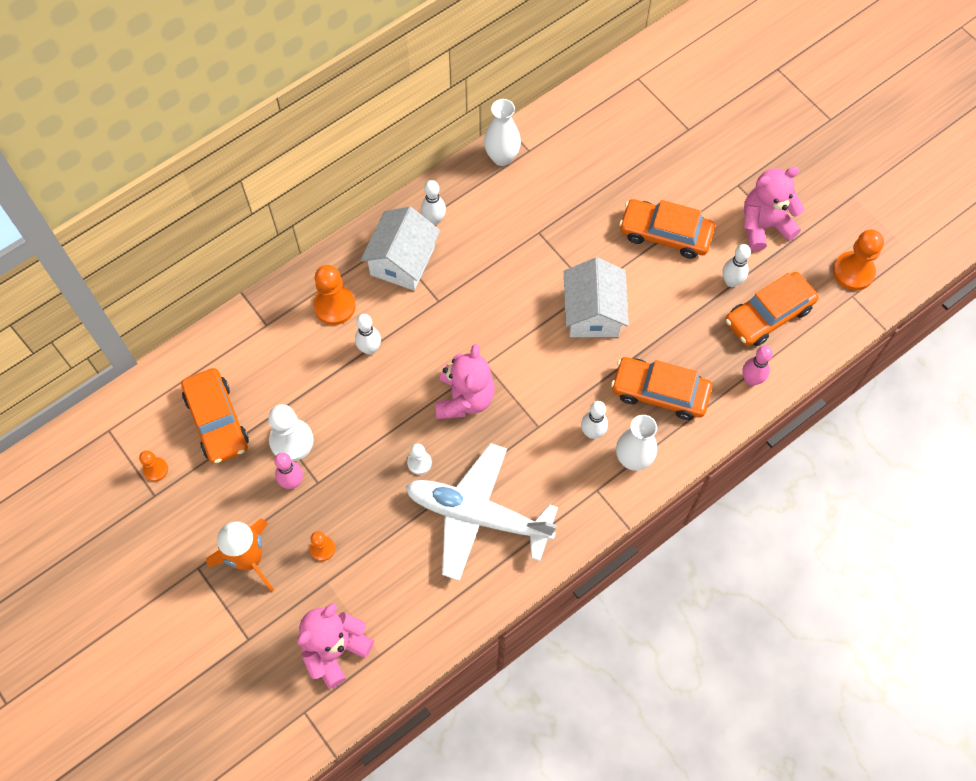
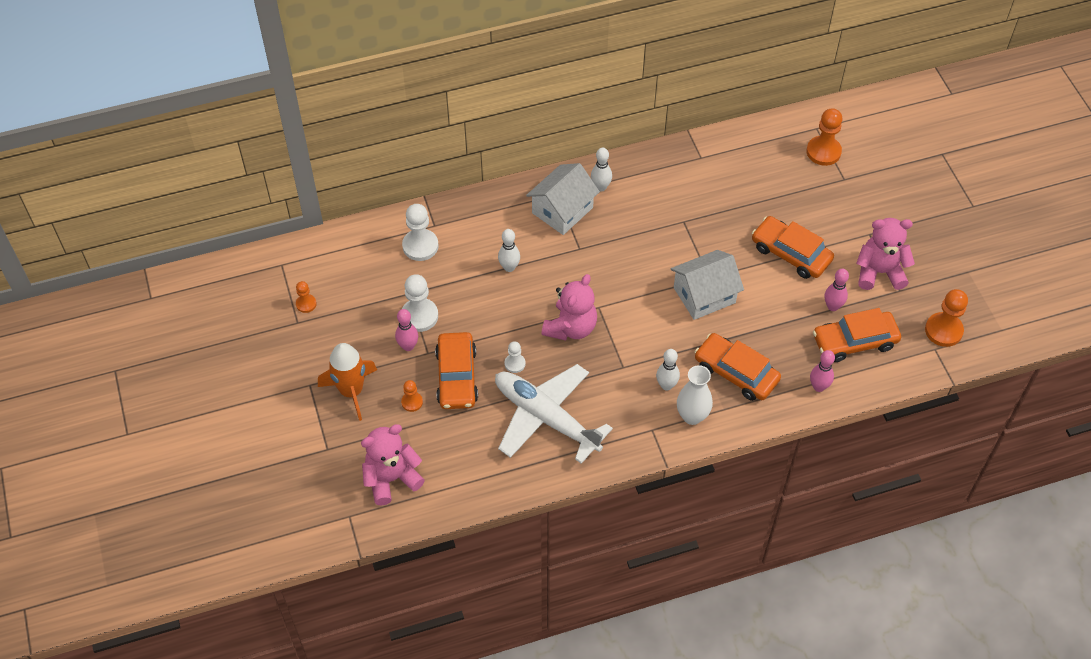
camera: 20 degrees right, 10 degrees down
orange car [181,368,249,464] -> orange car moved to [435,332,478,409]
orange pawn [313,265,356,325] -> orange pawn moved to [806,108,842,166]
white vase [484,99,521,166] -> none
white house [564,257,629,337] -> white house turned 45 degrees clockwise [671,250,744,320]
white bowling pin [723,244,751,287] -> pink bowling pin [825,269,849,311]
none -> white pawn [402,204,439,261]

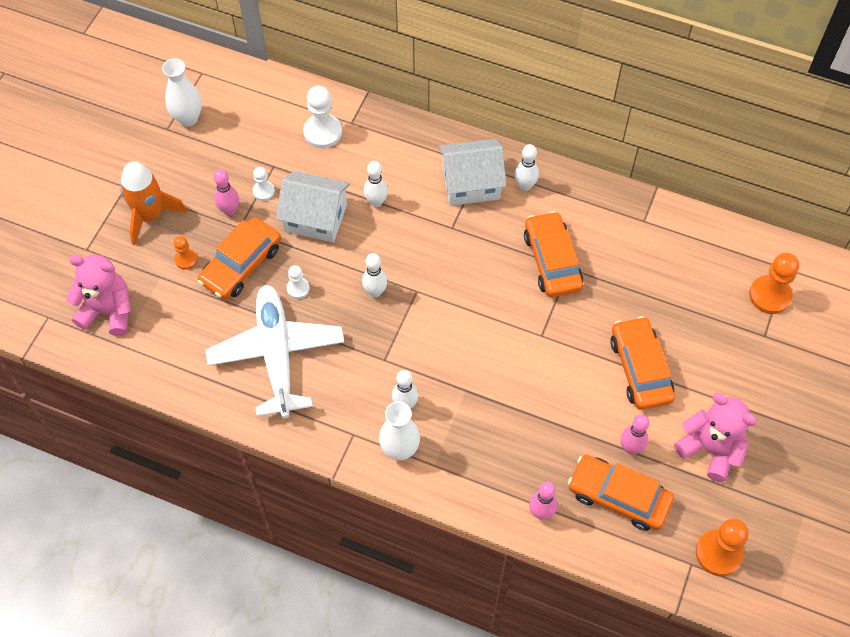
camera: 40 degrees right, 5 degrees up
orange pawn [296,281,317,313] -> white vase [162,58,202,126]
white pawn [402,274,438,332] -> white pawn [253,167,275,201], size x0.56
pink teddy bear [542,274,597,341] -> white bowling pin [362,253,388,297]
white house [671,250,744,320] -> white house moved to [276,171,350,243]
orange car [695,333,781,401] -> orange car moved to [524,211,583,297]

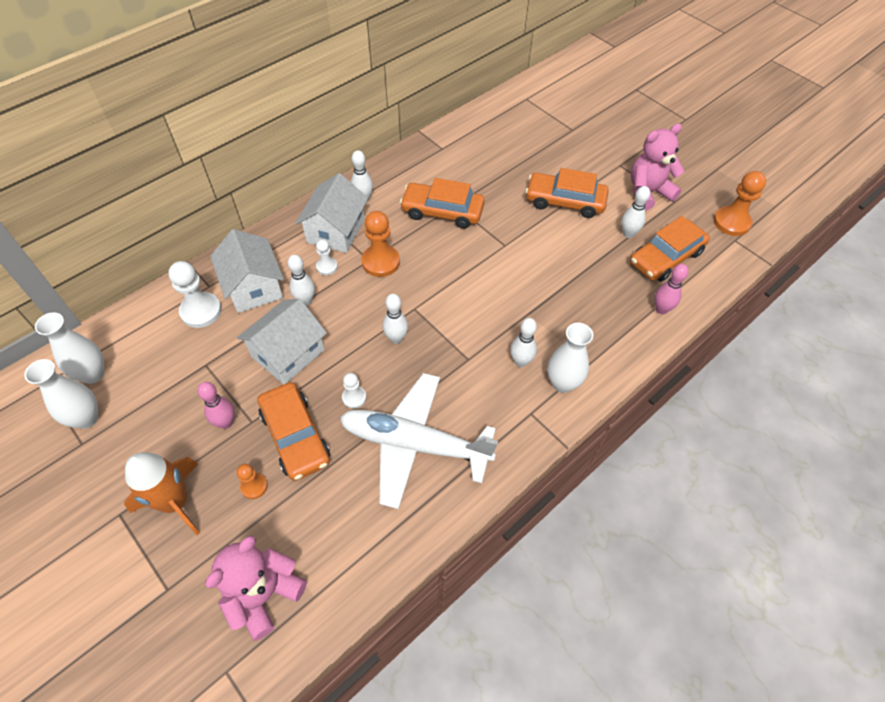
camera: 65 degrees left, 5 degrees down
white pawn [253,167,275,201] -> white pawn moved to [316,239,338,275]
pink bowling pin [621,415,649,454] -> white bowling pin [621,186,650,238]
orange pawn [749,253,799,314] -> orange pawn moved to [361,211,400,277]
none -> white vase [35,312,104,384]
none -> white house [210,229,284,313]

